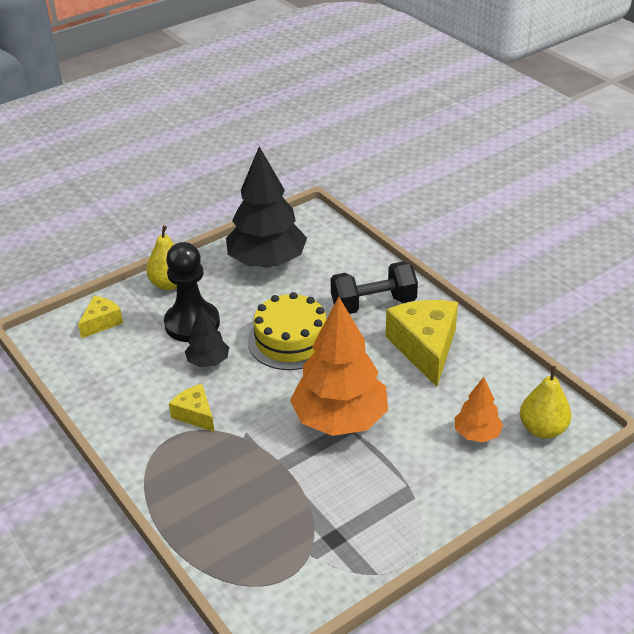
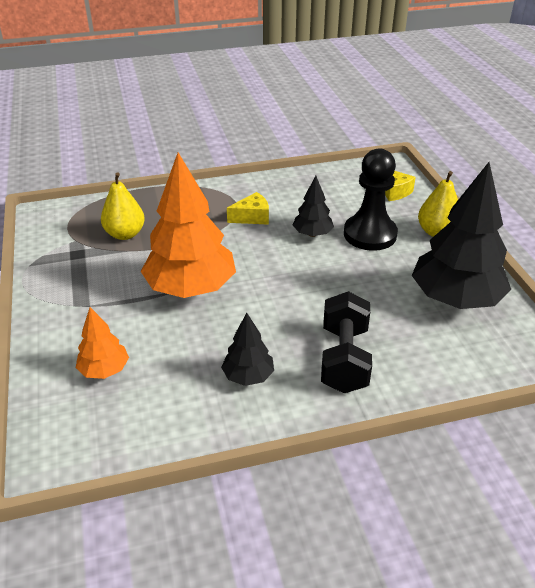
camera: 110 degrees right, 0 degrees up
yellow cake [248,292,326,370] -> none
yellow cheese [386,300,458,387] -> black tree [221,313,274,386]
yellow pear [520,366,572,439] -> yellow pear moved to [101,172,145,240]

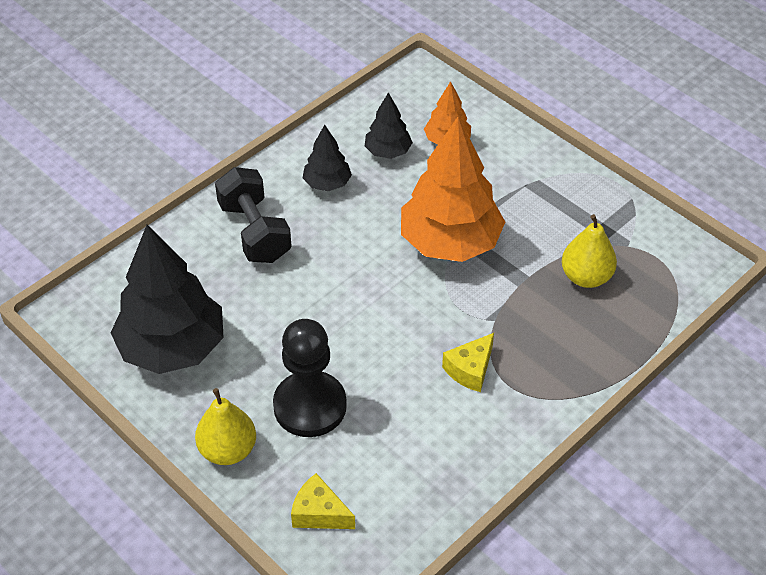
camera: 150 degrees right, 10 degrees up
black tree [293,176,334,237] -> black tree moved to [365,92,413,159]

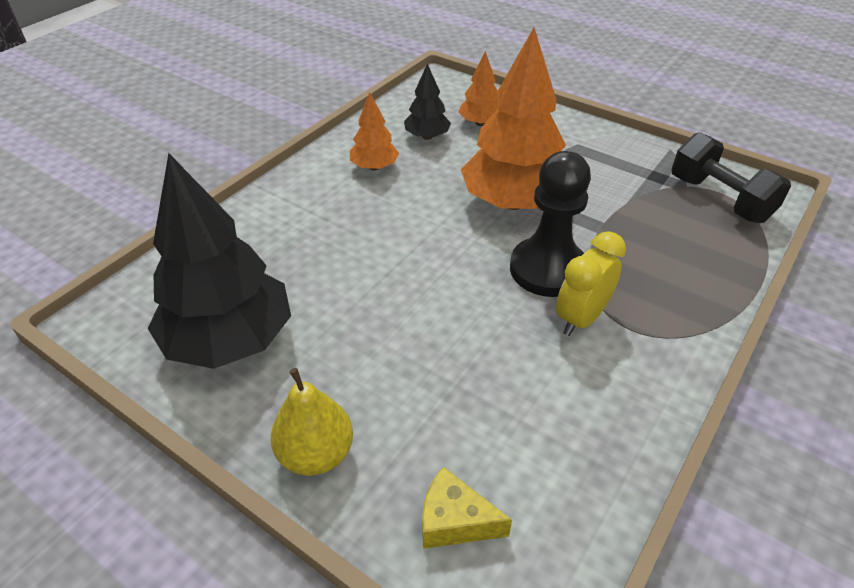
camera: 10 degrees left, 5 degrees down
black dumbbell [215,167,292,263] -> black dumbbell moved to [672,132,791,223]
black pawn [273,319,347,437] -> black pawn moved to [510,151,591,297]
black tree [303,125,352,191] -> orange tree [350,92,399,170]
yellow cheese [442,333,494,392] -> yellow clock [556,231,626,336]
yellow pear [562,214,617,288] -> none

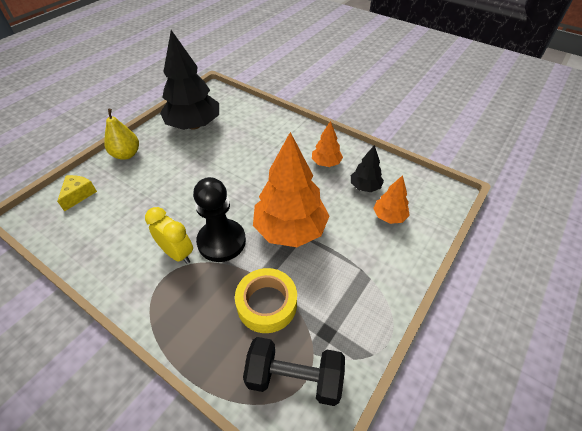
camera: 90 degrees right, 5 degrees up
black dumbbell [672,132,791,223] -> black dumbbell turned 45 degrees clockwise [243,337,345,406]
none -> yellow tape [235,268,297,333]

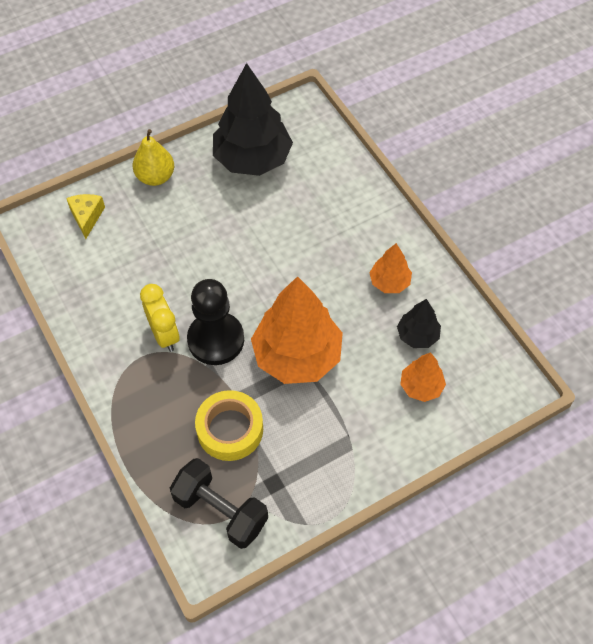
camera: 25 degrees right, 10 degrees up
yellow cheese [57,175,97,212] -> yellow cheese turned 45 degrees counterclockwise [66,194,105,239]

